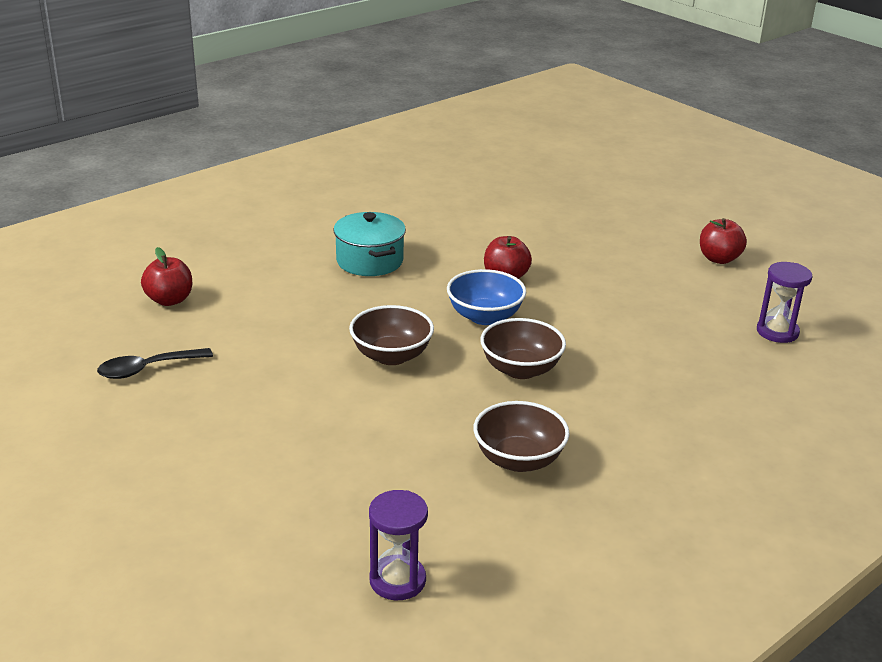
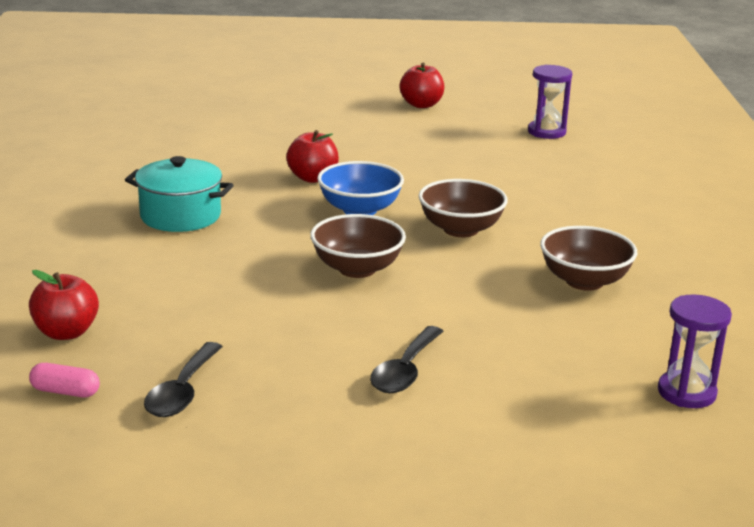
camera: 50 degrees left, 5 degrees down
none -> pink capsule [29,363,100,397]
none -> black spoon [370,326,444,393]

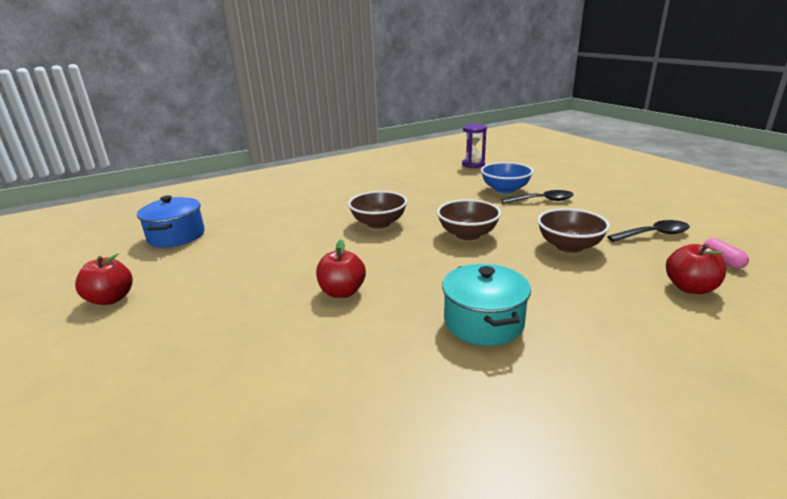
camera: 115 degrees left, 0 degrees up
blue bowl [317,161,404,215] -> blue bowl moved to [481,162,534,194]
purple hourglass [528,65,572,139] -> blue pot [137,195,205,247]
brown bowl [540,226,637,291] -> brown bowl moved to [538,208,610,253]

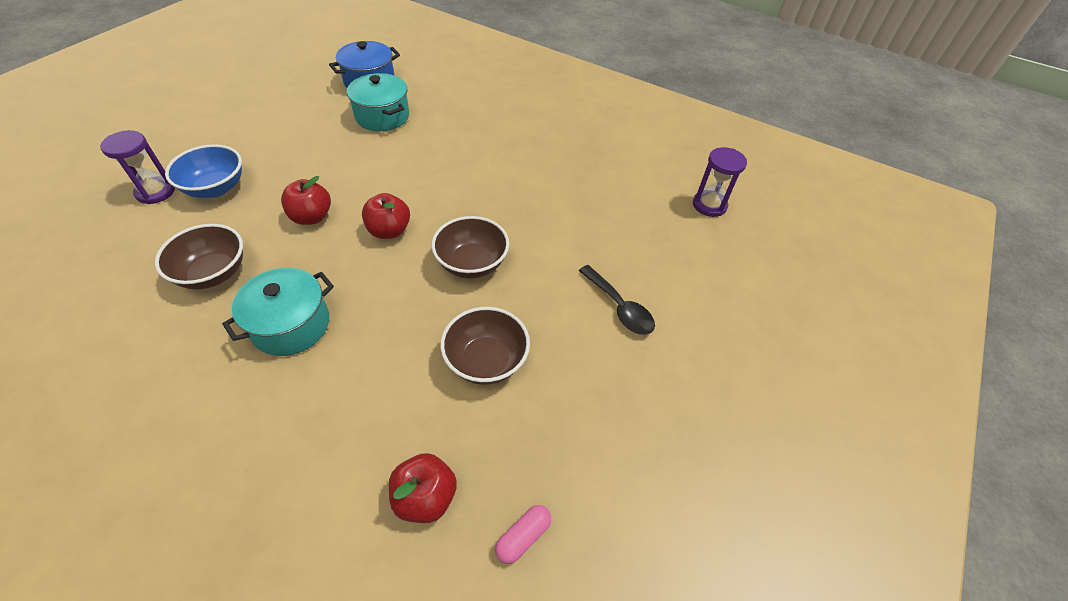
camera: 55 degrees right, 25 degrees up
red apple [75,254,133,305] -> red apple moved to [362,193,410,239]
brown bowl [348,191,407,229] -> brown bowl moved to [155,224,243,290]
blue bowl [481,162,534,194] -> blue bowl moved to [165,144,242,198]
black spoon [607,220,690,242] -> none
none -> purple hourglass [100,130,175,204]
none -> turquoise pot [347,73,409,131]

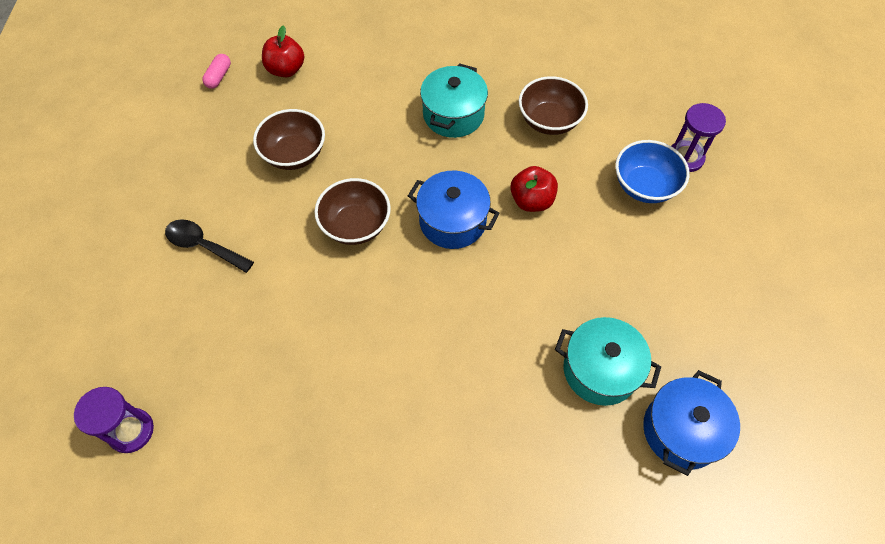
camera: 155 degrees right, 10 degrees up
red apple [362,193,410,239] -> blue pot [408,171,500,249]

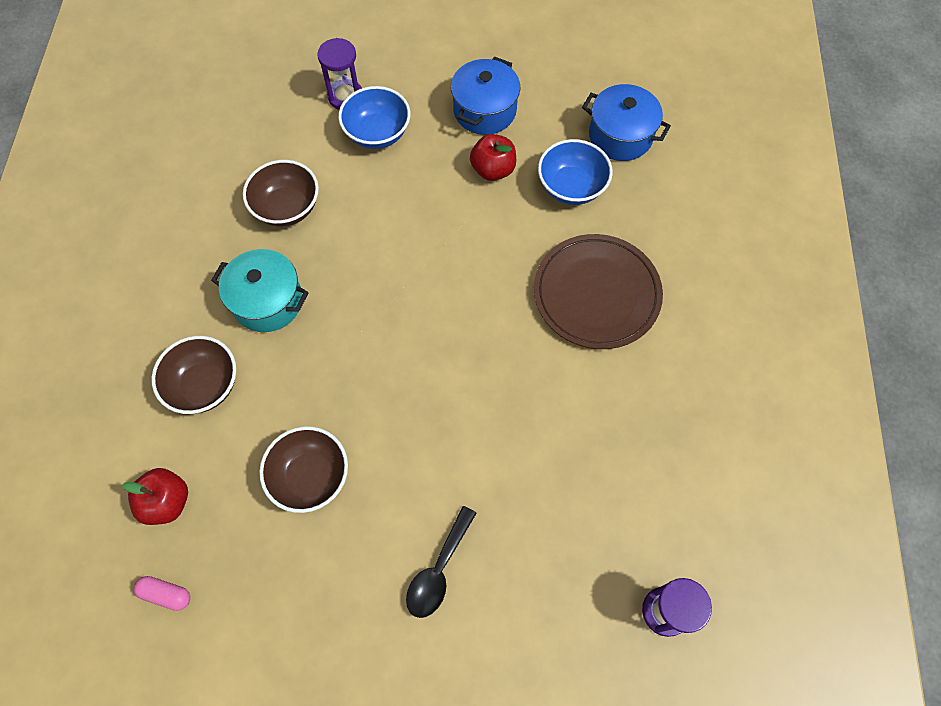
camera: 90 degrees left, 5 degrees up
brown bowl [314,178,391,245] -> brown bowl moved to [152,336,236,414]
blue pot [408,171,500,249] -> blue pot moved to [451,57,521,135]
red apple [510,166,558,212] -> red apple moved to [470,134,516,181]
turquoise pot [555,317,661,406] -> blue bowl [538,139,613,205]
none -> brown plate [534,234,663,349]

